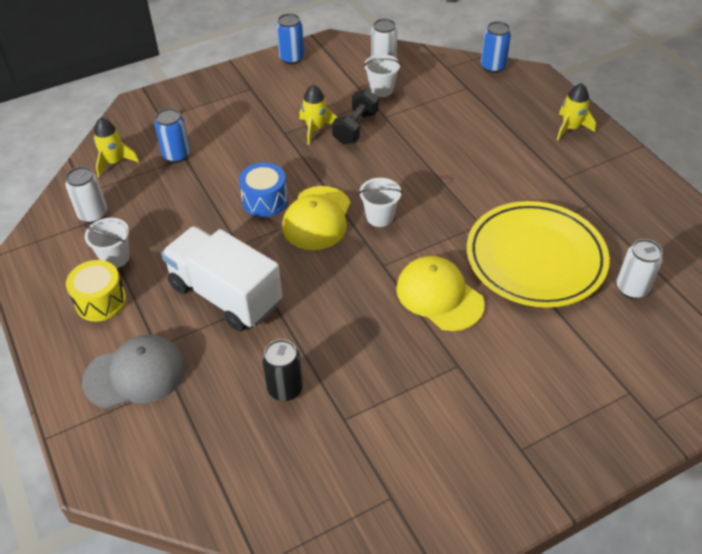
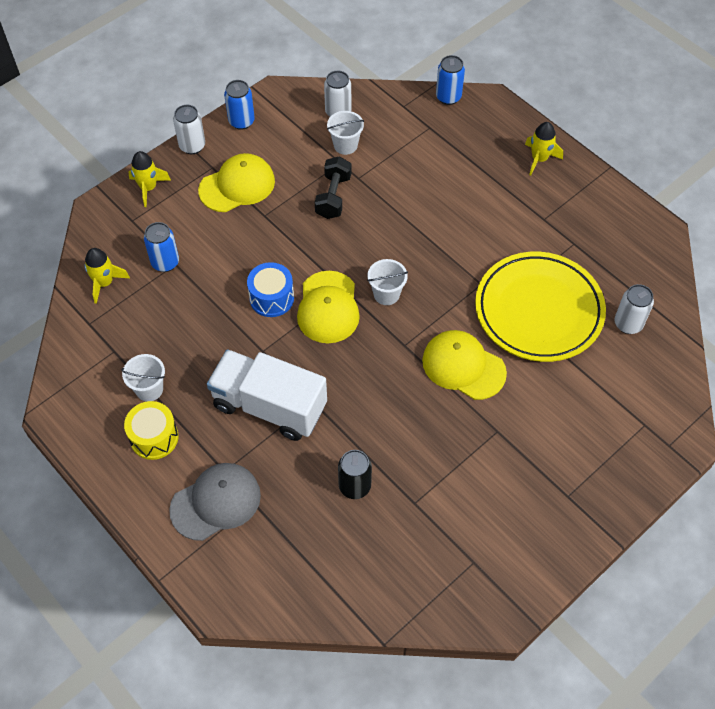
camera: 15 degrees left, 10 degrees up
white can [65,167,107,223] -> white can moved to [173,105,205,154]
yellow rocket [299,85,337,145] -> yellow rocket moved to [128,151,171,207]
none -> yellow cap [198,153,275,212]

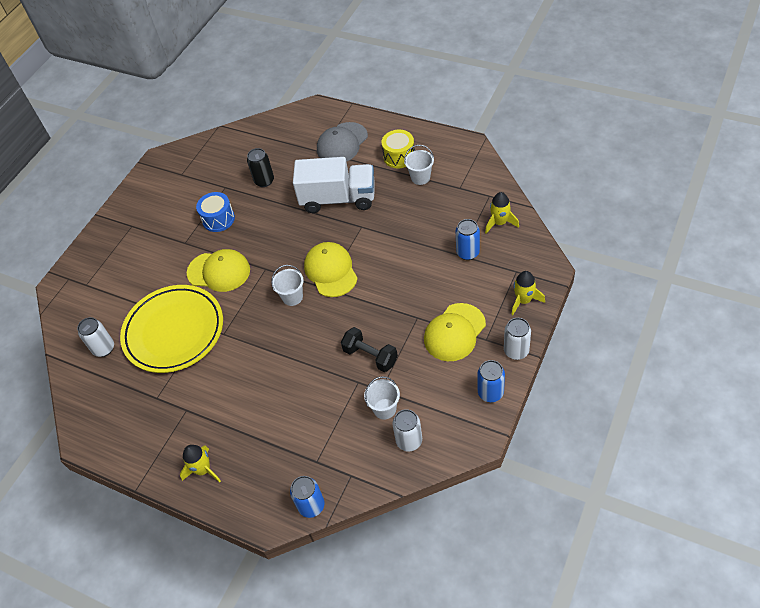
camera: 165 degrees right, 5 degrees down
blue drum [247,262,294,317] -> blue drum moved to [196,192,235,232]
black dumbbell [315,157,351,219] -> black dumbbell turned 45 degrees counterclockwise [341,327,398,372]

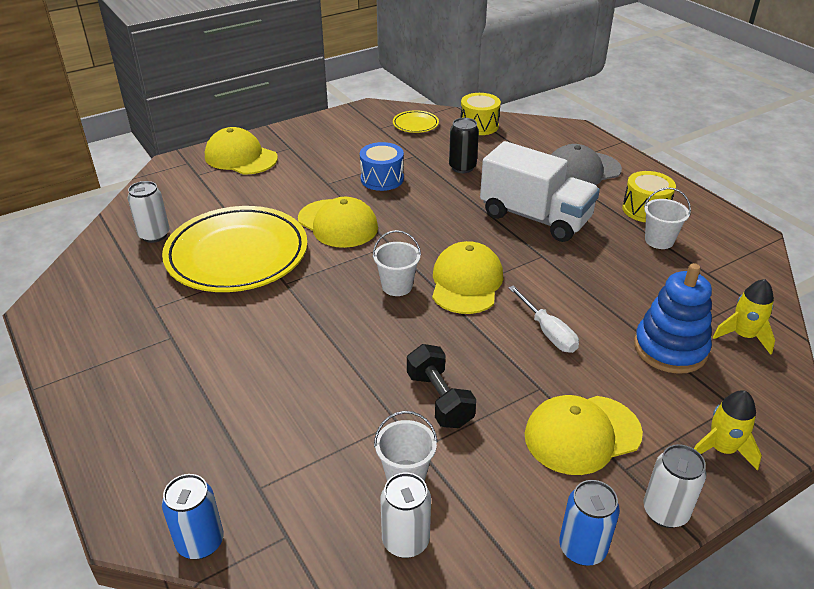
camera: 25 degrees right, 15 degrees down
yellow rocket [180,445,221,482] -> none
blue can [456,219,480,260] -> blue stacking toy [634,263,712,374]
none -> yellow cap [205,127,278,175]
none -> yellow plate [393,110,439,133]
none -> yellow drum [460,93,501,135]
none -> white screwdriver [508,285,579,353]

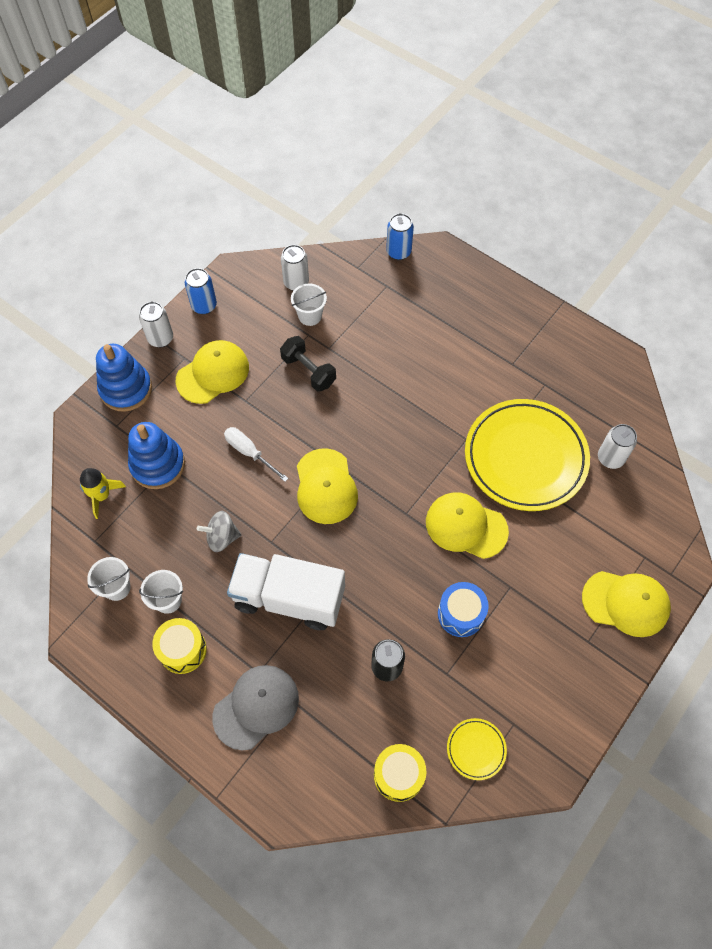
camera: 160 degrees right, 25 degrees up
white bucket [373,230,421,296] -> white bucket moved to [87,557,131,601]
yellow rocket [694,390,762,471] -> blue stacking toy [96,344,152,412]
none -> grey spinning top [197,511,241,552]

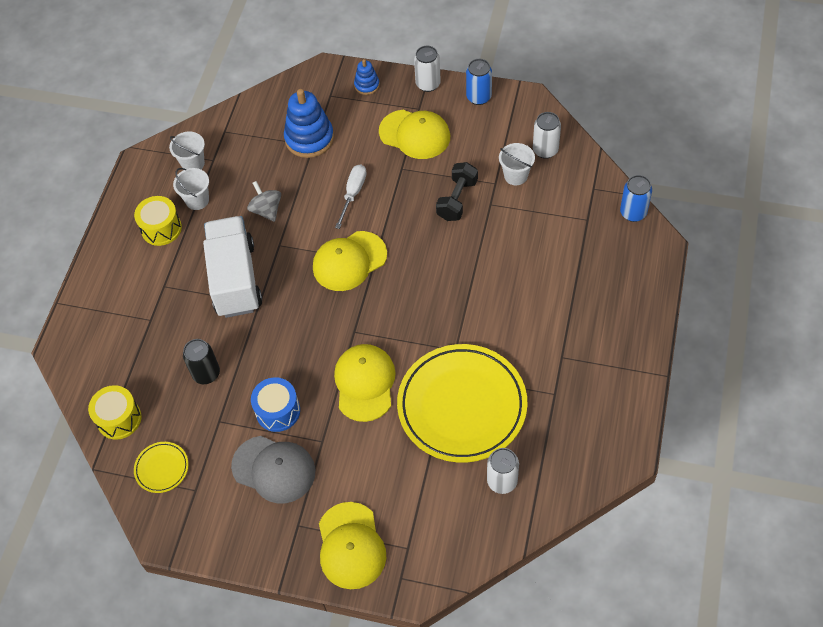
camera: 70 degrees right, 5 degrees down
yellow rocket [80,468,126,519] -> none
blue stacking toy [96,344,152,412] -> blue stacking toy [354,59,380,95], size x0.53
grey cap [212,665,299,750] -> grey cap moved to [231,436,316,503]

